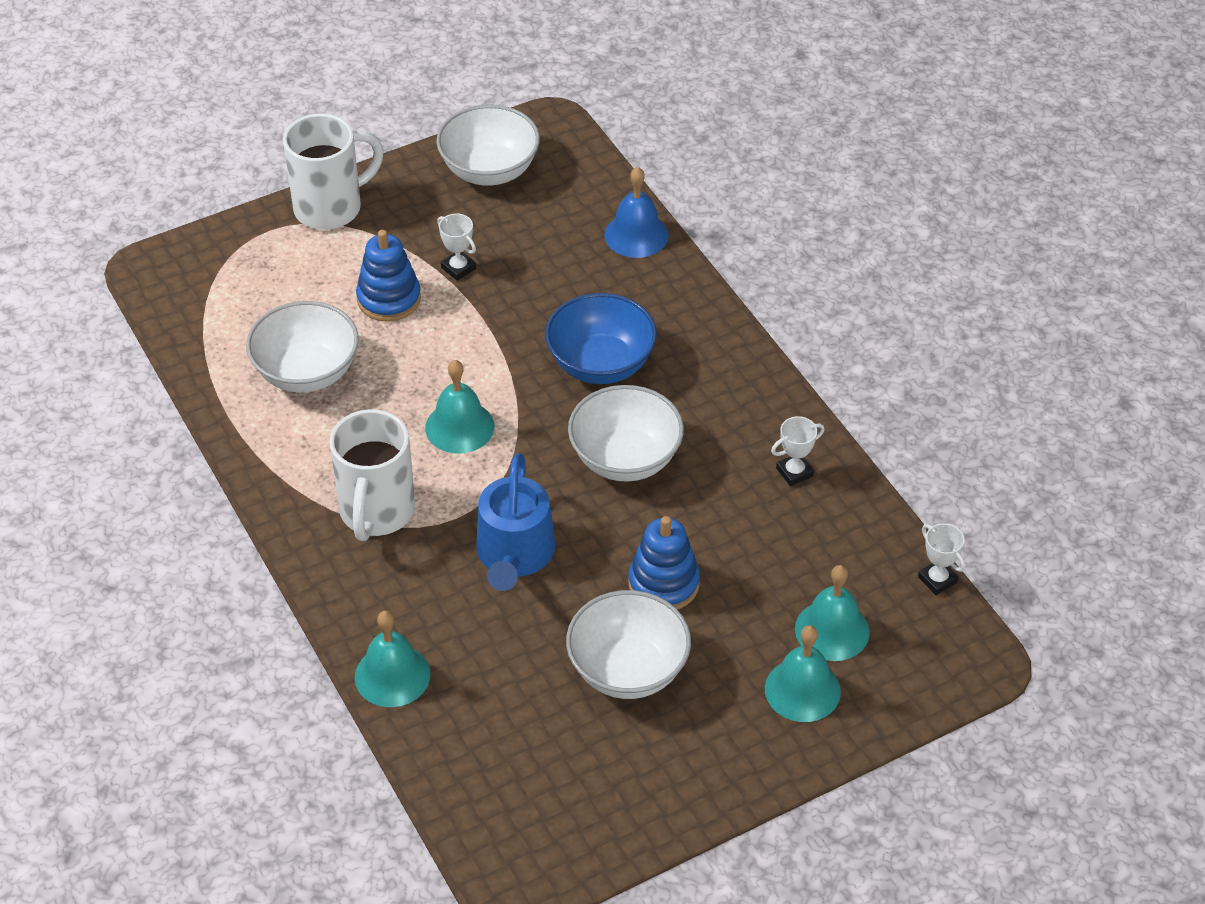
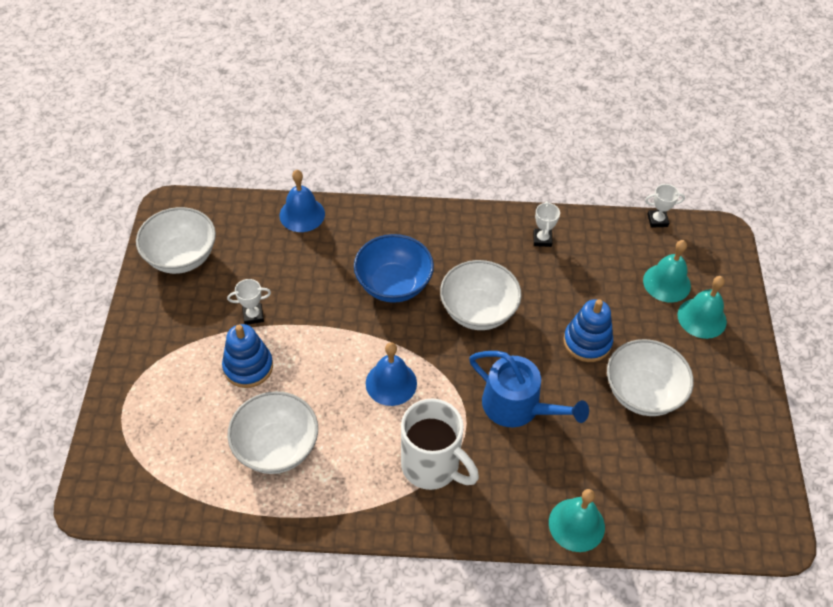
camera: 60 degrees left, 5 degrees up
white mug [283,114,384,230] -> none
turquoise bell [425,360,494,454] -> blue bell [366,342,417,406]

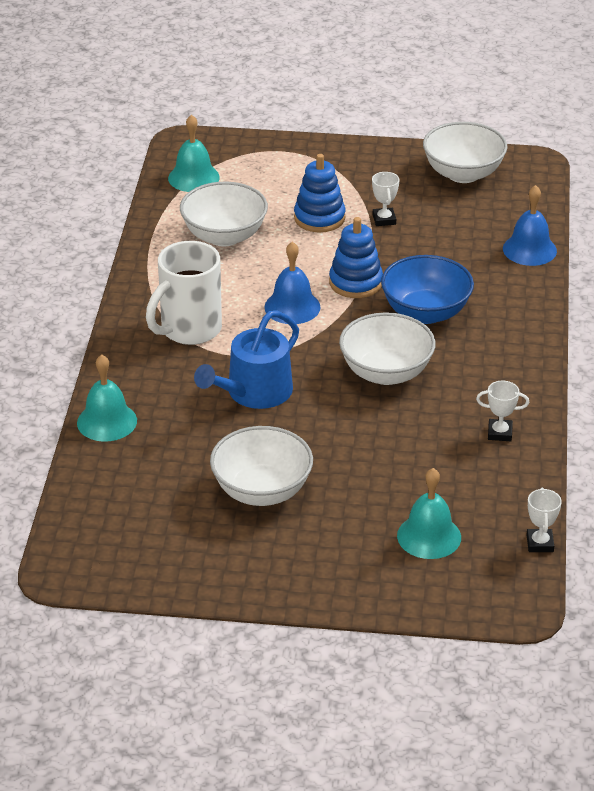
camera: 95 degrees right, 15 degrees down
blue stacking toy [563,299,613,362] -> blue stacking toy moved to [329,217,383,298]
turquoise bell [678,276,727,339] -> turquoise bell moved to [168,114,220,192]

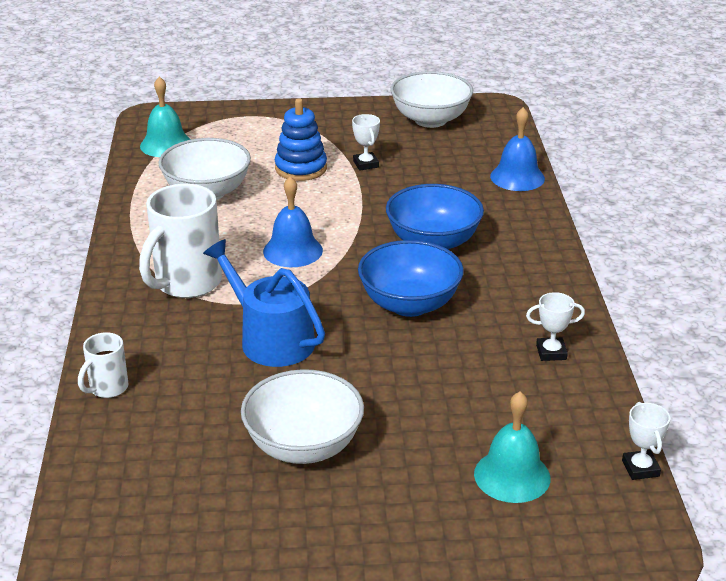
camera: 10 degrees left, 5 degrees down
turquoise bell [77,354,137,442] -> white mug [78,332,128,398]
blue watering can [194,311,299,409] -> blue watering can turned 105 degrees clockwise [203,239,325,367]
blue stacking toy [329,217,383,298] -> none
white bowl [339,312,436,385] -> blue bowl [358,240,464,317]

